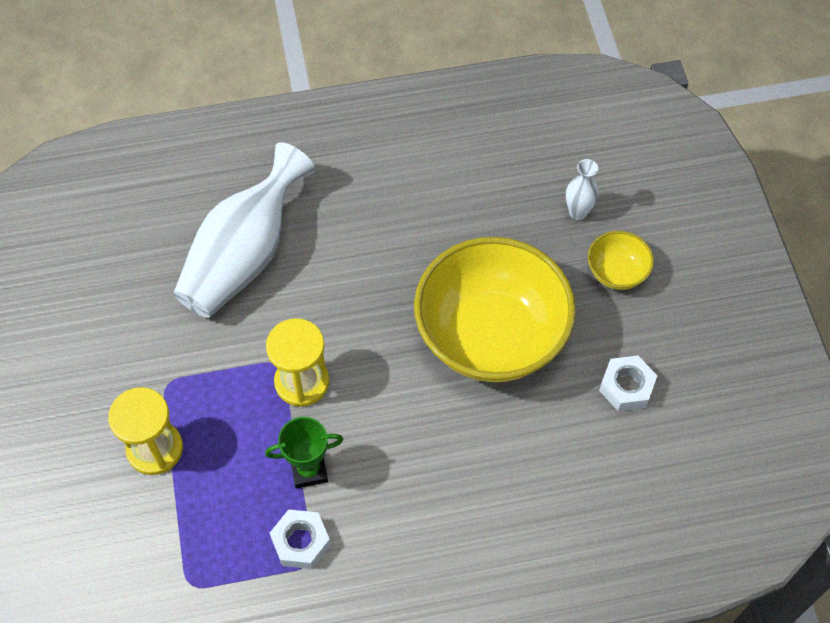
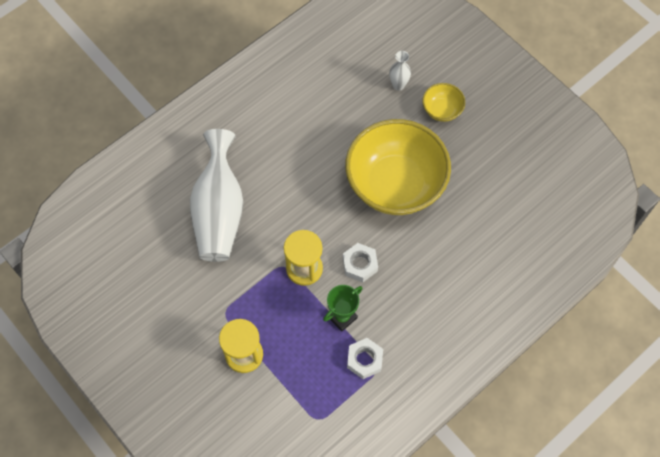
camera: 30 degrees left, 5 degrees up
white nut [599,355,657,411] -> white nut moved to [343,243,378,282]

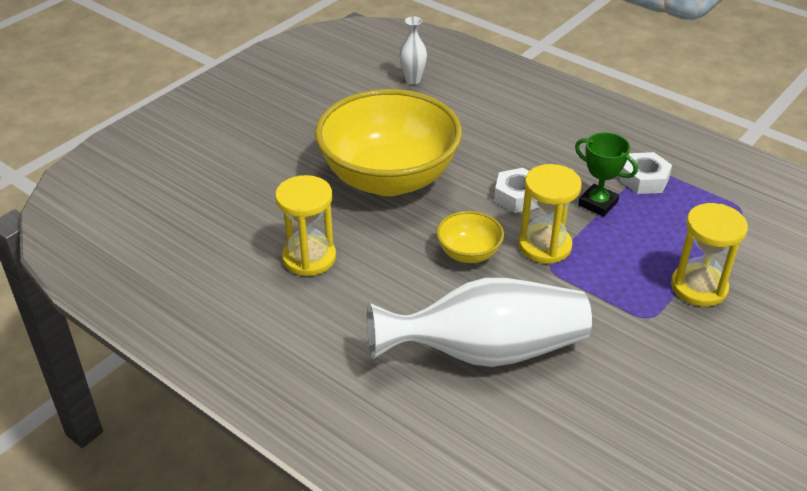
camera: 100 degrees left, 25 degrees down
white vase [389,51,411,91] -> white vase moved to [399,17,427,85]
yellow bowl [422,83,465,122] -> yellow bowl moved to [436,211,504,263]
none -> yellow hourglass [275,175,336,276]

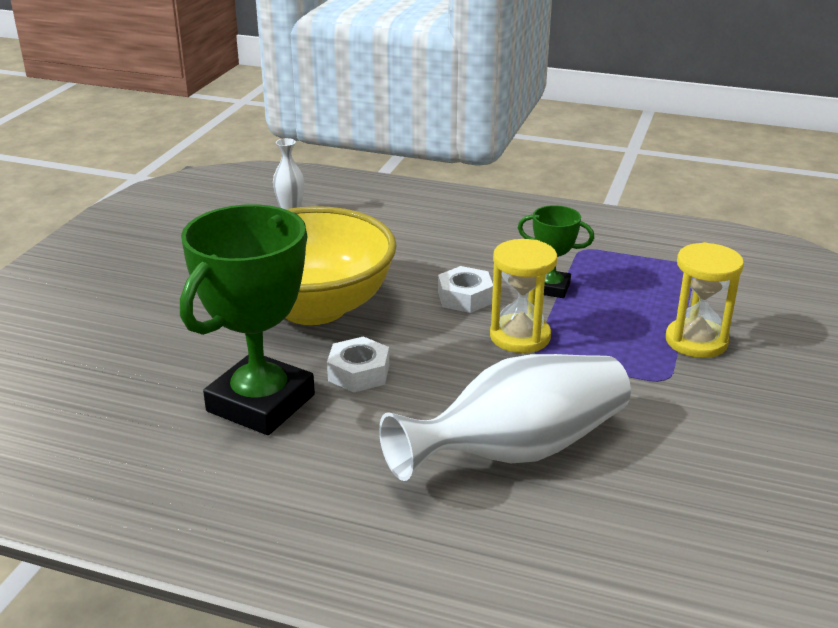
camera: 20 degrees left, 10 degrees down
yellow hourglass [275,175,336,276] -> green trophy [180,204,315,435]
yellow bowl [436,211,504,263] -> none
white nut [620,152,672,194] -> white nut moved to [327,336,389,392]

